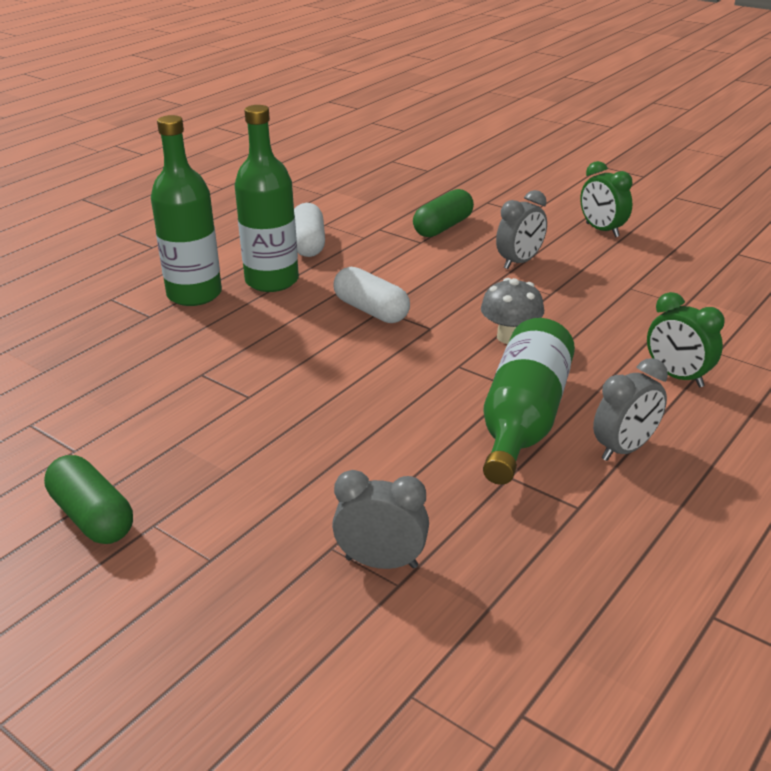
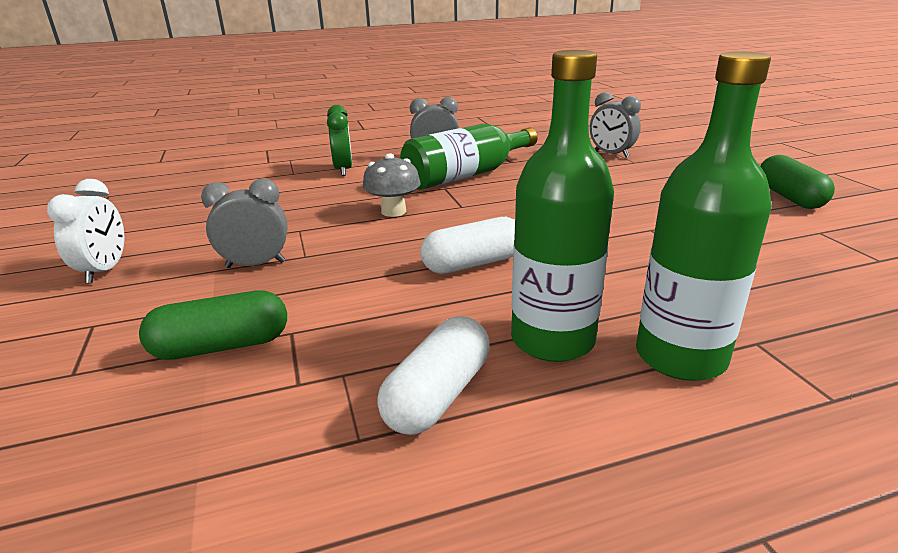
camera: 145 degrees left, 5 degrees down
white capsule [333,267,410,323] -> white capsule turned 75 degrees clockwise [420,217,515,274]
green clock [580,161,633,237] -> white clock [47,179,124,283]

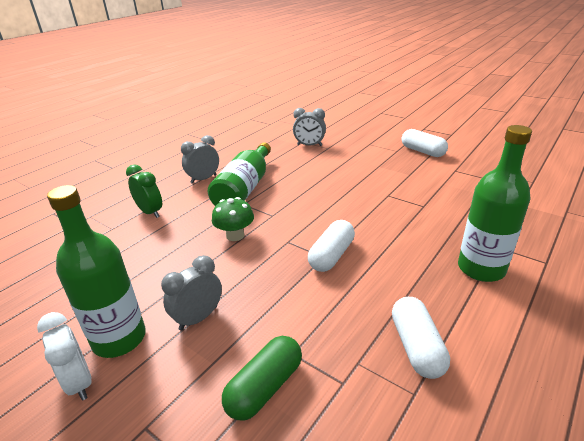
camera: 35 degrees left, 5 degrees up
grey mushroom [363,153,421,217] -> green mushroom [212,197,254,241]
green bottle [511,50,614,362] -> green bottle moved to [47,185,146,358]
green capsule [760,155,835,209] -> white capsule [402,129,448,157]

